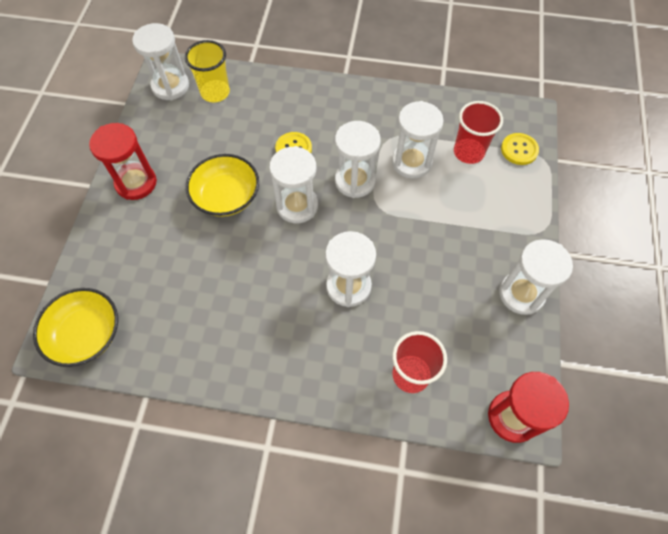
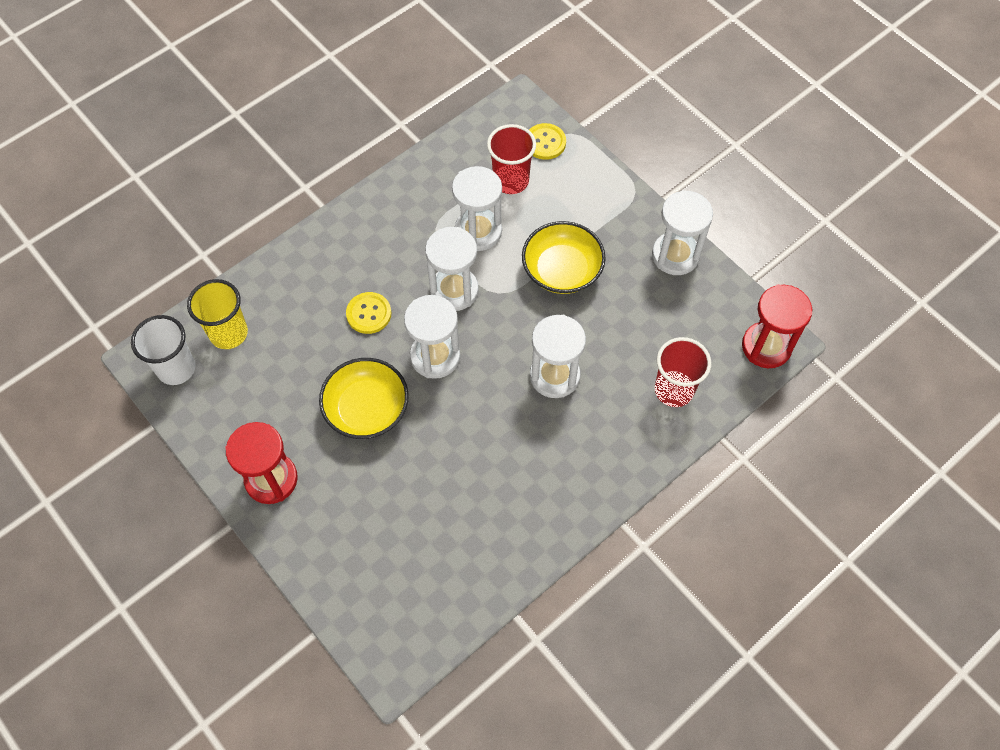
camera: 50 degrees left, 0 degrees up
yellow bowl [33,288,118,367] -> yellow bowl moved to [522,221,606,294]
white hourglass [132,23,189,101] -> white cup [131,315,196,385]

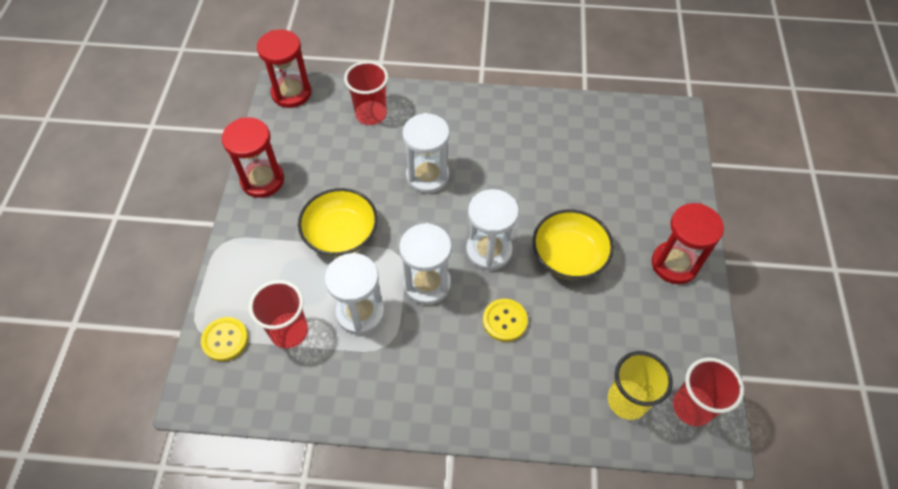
camera: 135 degrees left, 5 degrees down
white cup [131,315,196,385] -> red cup [673,358,744,426]
white hourglass [652,190,713,275] -> red hourglass [222,117,284,198]

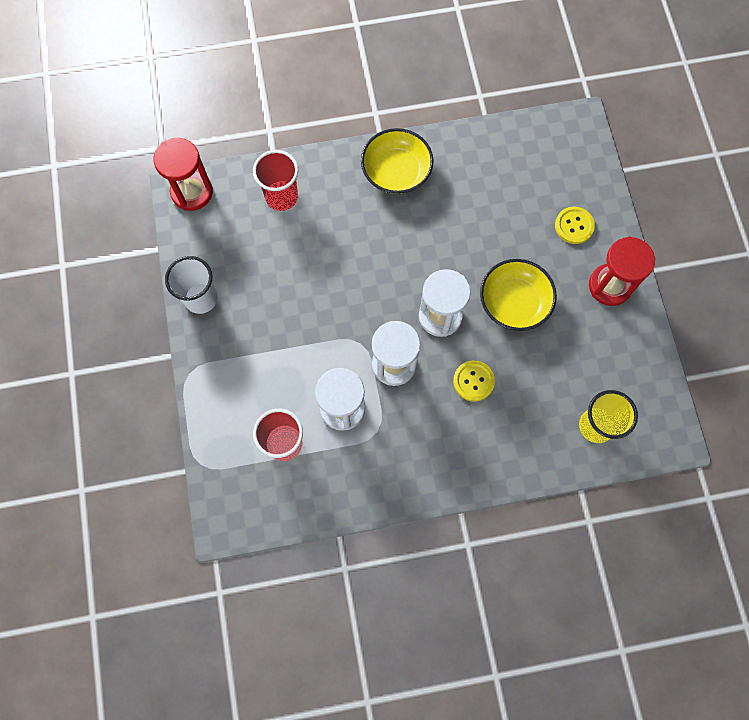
camera: 15 degrees left, 15 degrees up
yellow button [201,317,248,361] -> yellow button moved to [555,207,595,244]
red hourglass [222,117,284,198] -> white cup [165,256,218,314]
yellow bowl [298,188,378,256] -> yellow bowl moved to [361,128,434,194]
white hourglass [402,113,450,194] -> none
red cup [673,358,744,426] -> none

